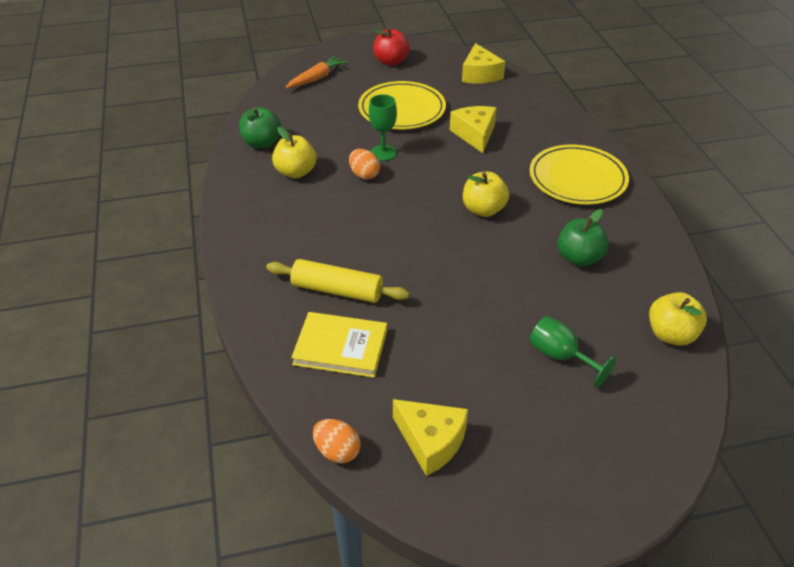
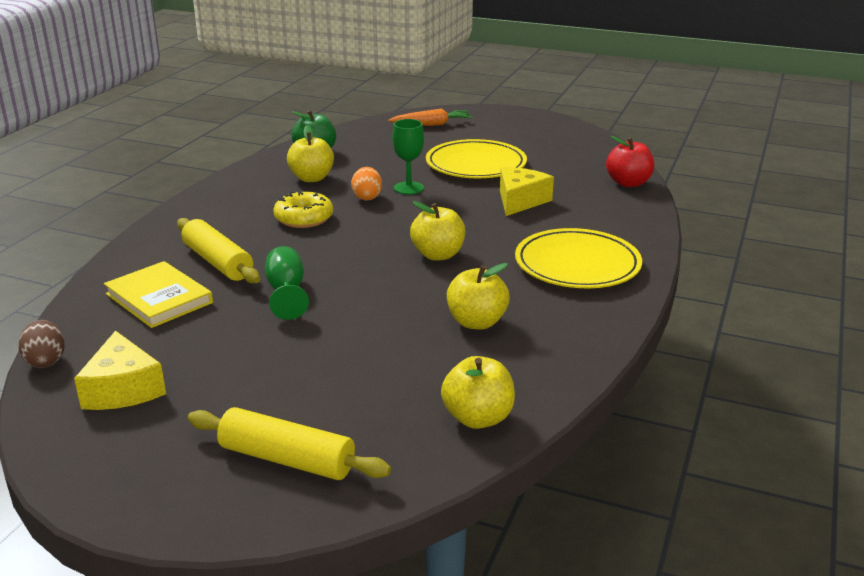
camera: 35 degrees right, 15 degrees down
orange egg [313,419,361,463] -> brown egg [19,320,65,368]
red apple [373,27,410,66] -> red apple moved to [606,136,654,187]
yellow cheese [462,43,505,84] -> none
green goblet [530,316,617,387] -> green goblet moved to [265,246,309,320]
green apple [557,209,609,266] -> yellow apple [447,263,510,329]
none -> yellow rolling pin [187,407,391,480]
none -> yellow donut [274,192,333,228]

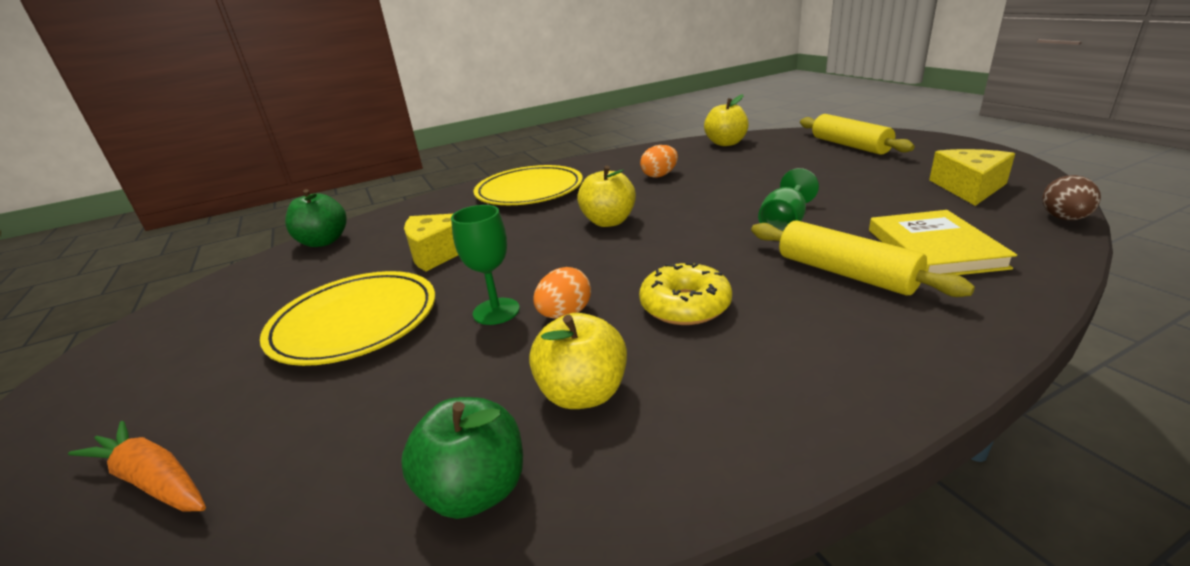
camera: 135 degrees left, 0 degrees up
yellow rolling pin [177,218,260,284] -> yellow rolling pin turned 45 degrees counterclockwise [751,221,975,297]
yellow apple [447,263,510,329] -> orange egg [640,145,678,178]
red apple [606,136,654,187] -> green apple [285,189,347,247]

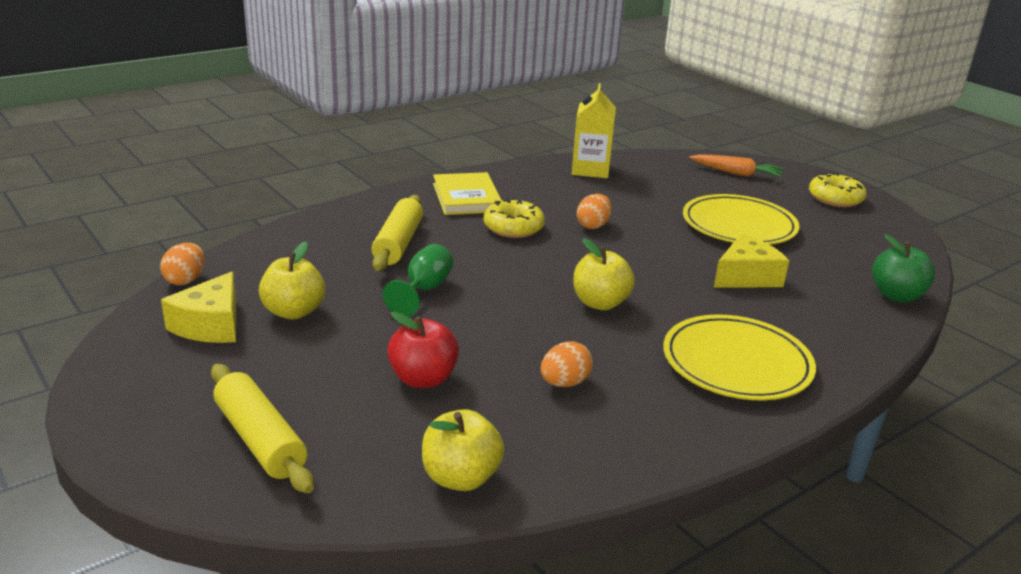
camera: 165 degrees right, 0 degrees up
green apple [401,397,523,519] -> yellow carton [572,83,616,178]
green goblet [451,205,520,325] -> none
yellow apple [529,313,627,409] -> yellow apple moved to [259,242,325,319]
yellow rolling pin [751,221,975,297] -> yellow rolling pin turned 60 degrees clockwise [371,195,423,271]
yellow book [869,210,1017,275] -> yellow book moved to [433,172,502,215]
brown egg [1042,175,1101,220] -> orange egg [160,243,205,285]
none -> red apple [387,312,459,388]
none -> yellow donut [809,173,867,207]

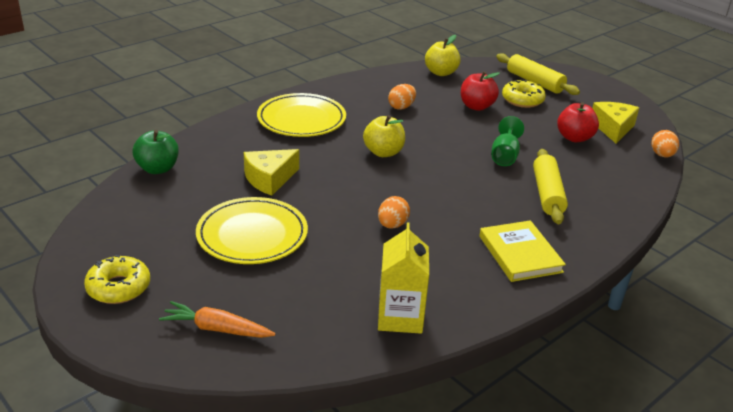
camera: 175 degrees right, 5 degrees up
yellow apple [259,242,325,319] -> red apple [557,102,599,142]
yellow donut [484,198,545,238] -> yellow donut moved to [502,80,546,108]

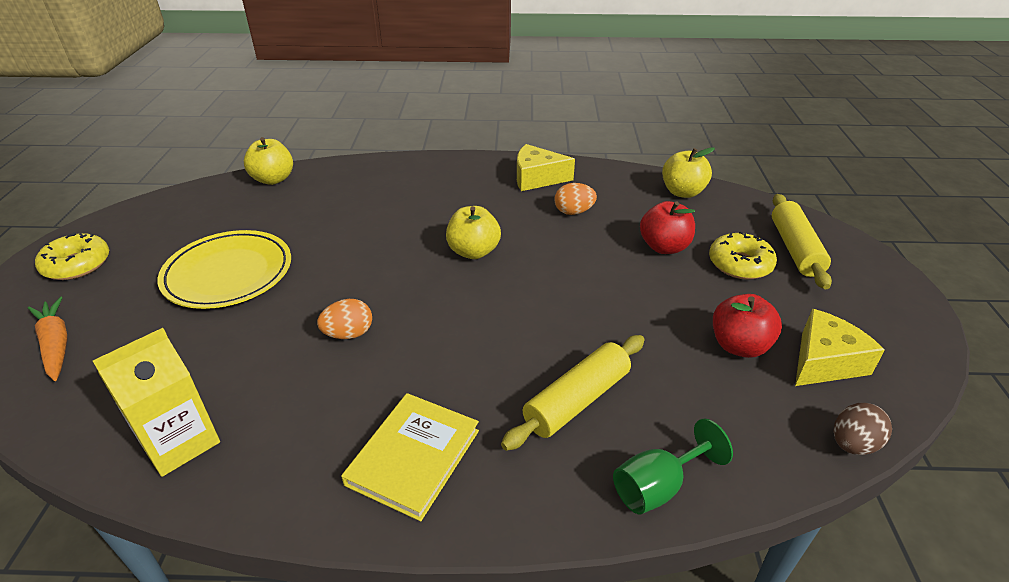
camera: 45 degrees right, 5 degrees up
green apple [133,130,179,174] -> yellow apple [244,137,293,185]
yellow cheese [244,149,299,196] -> yellow cheese moved to [517,144,575,191]
yellow plate [257,93,346,137] -> none
green goblet [492,116,524,166] -> green goblet moved to [613,418,733,515]
orange egg [651,130,679,157] -> brown egg [834,403,892,455]

